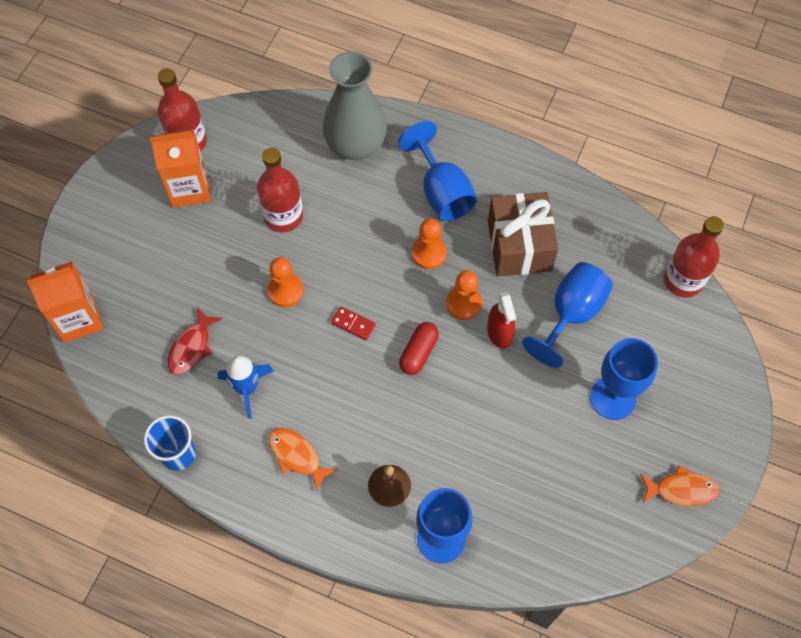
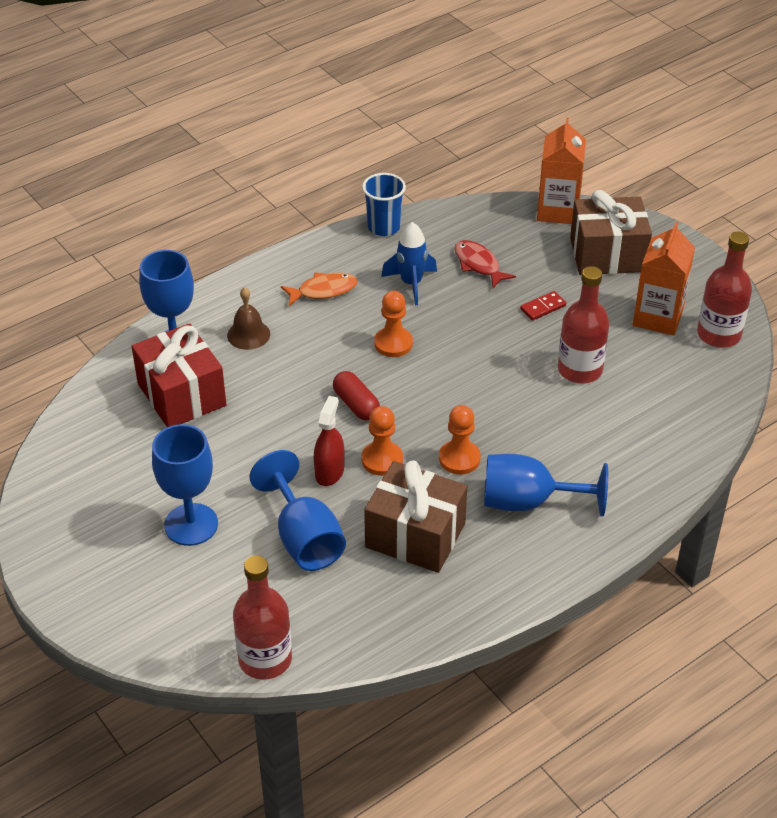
camera: 120 degrees right, 20 degrees down
orange pawn [268,257,304,307] -> orange pawn moved to [374,291,413,357]
grey vase [323,51,387,160] -> none
red domino [331,306,376,340] -> red domino moved to [520,291,566,321]
red spray bottle [487,292,516,349] -> red spray bottle turned 90 degrees clockwise [314,396,345,486]
orange fish [640,465,720,506] -> none
none -> red gift [132,323,226,427]
none -> brown gift [570,190,652,275]

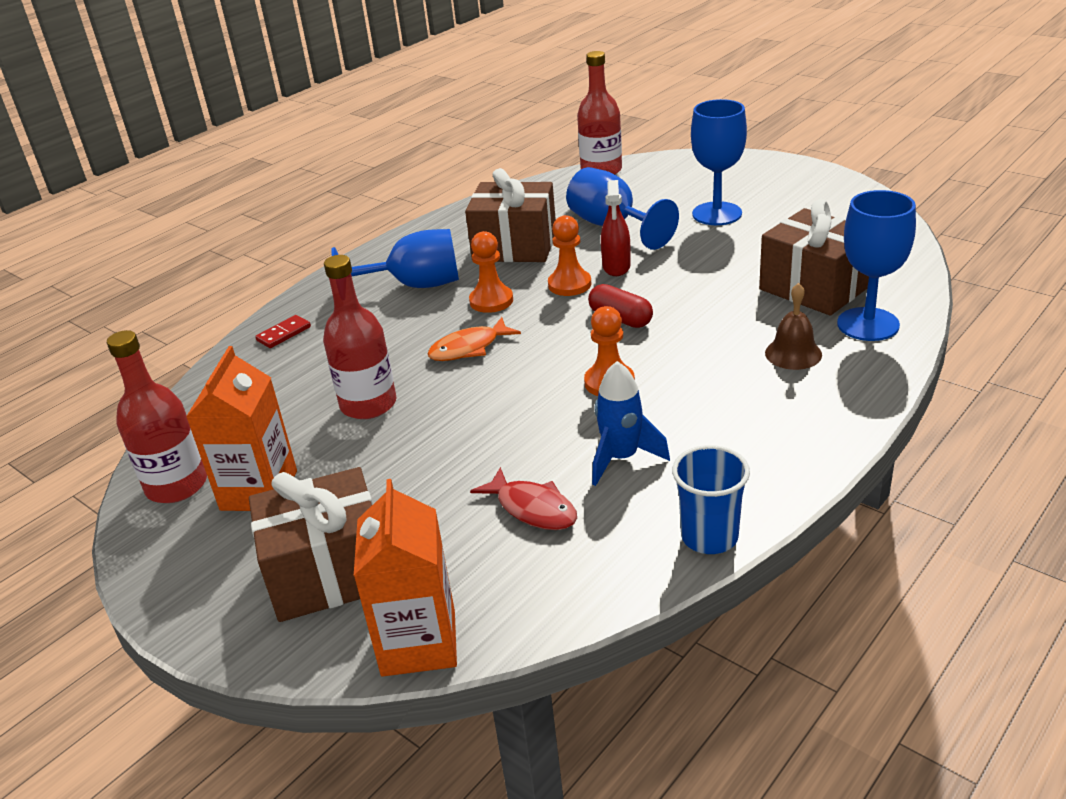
camera: 170 degrees right, 10 degrees down
red gift [132,323,226,427] -> brown gift [759,199,869,316]
orange fish [281,272,358,306] -> orange fish moved to [427,317,521,361]
red domino [520,291,566,321] -> red domino moved to [255,315,311,348]

